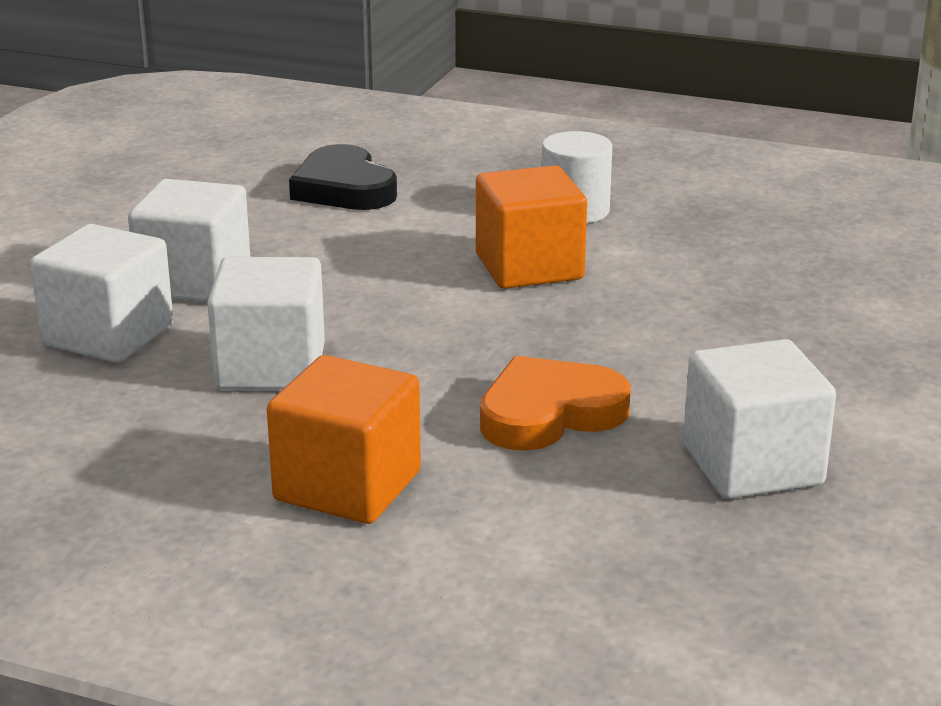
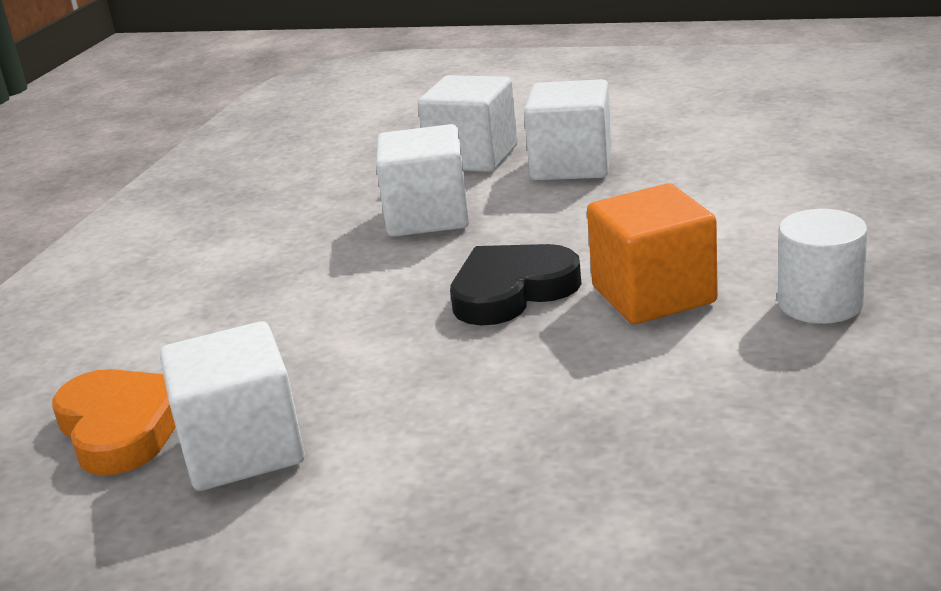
camera: 90 degrees right, 0 degrees up
orange cube [267,355,421,524] -> none
black heart [289,144,397,210] -> black heart moved to [450,244,581,325]
orange heart [480,356,631,451] -> orange heart moved to [52,369,176,475]

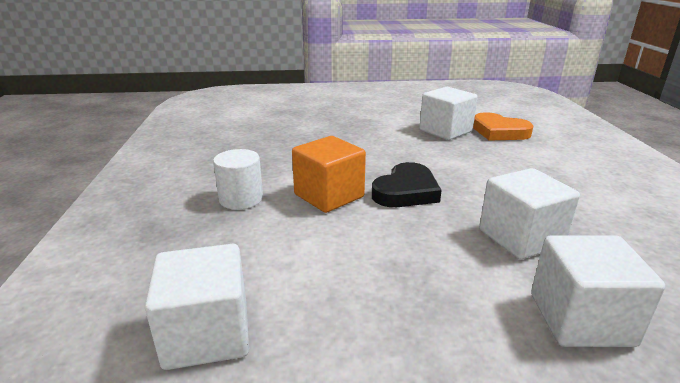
camera: 155 degrees right, 0 degrees up
white cube [524,79,612,180] -> white cube moved to [145,244,249,370]

